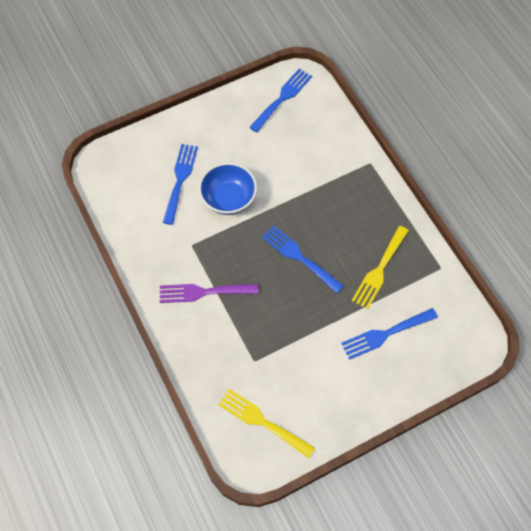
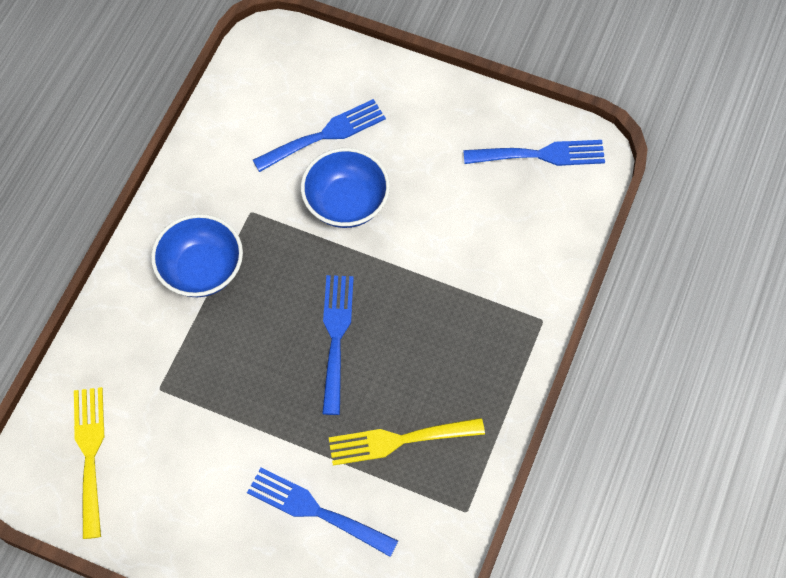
camera: 50 degrees right, 0 degrees up
purple fork [160,284,259,303] -> blue bowl [151,214,243,297]

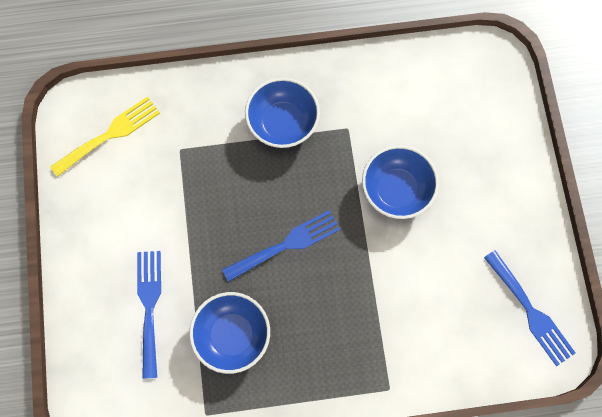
camera: 60 degrees right, 10 degrees up
blue fork [253,99,386,172] -> none
yellow fork [329,418,485,466] -> blue bowl [189,292,270,374]

